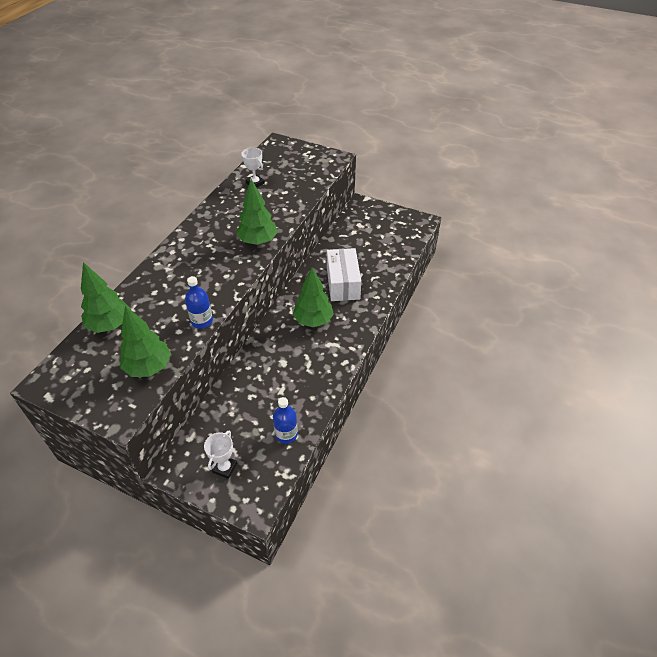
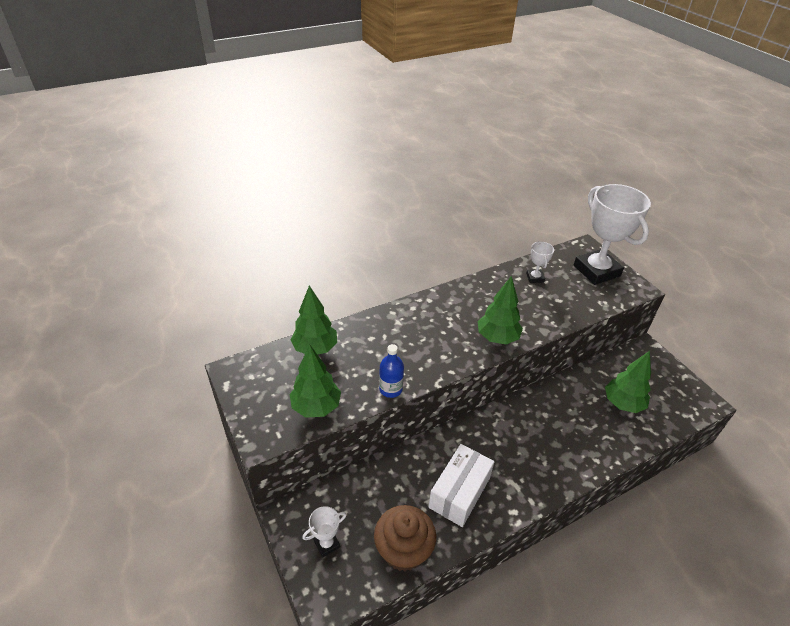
camera: 35 degrees right, 5 degrees down
blue bottle [273,397,298,444] -> brown cupcake [374,505,436,571]
green tree [293,267,334,327] -> green tree moved to [605,351,651,413]
white box [327,248,361,301] -> white box moved to [429,444,494,527]
none -> white trophy [574,184,651,285]

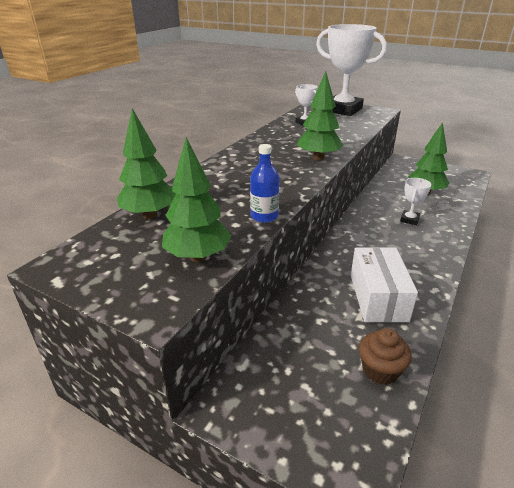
camera: 30 degrees left, 10 degrees down
white trophy [302,506,346,557] -> white trophy moved to [400,178,431,225]
brown cupcake [374,505,436,571] -> brown cupcake [359,328,412,385], size x0.64

